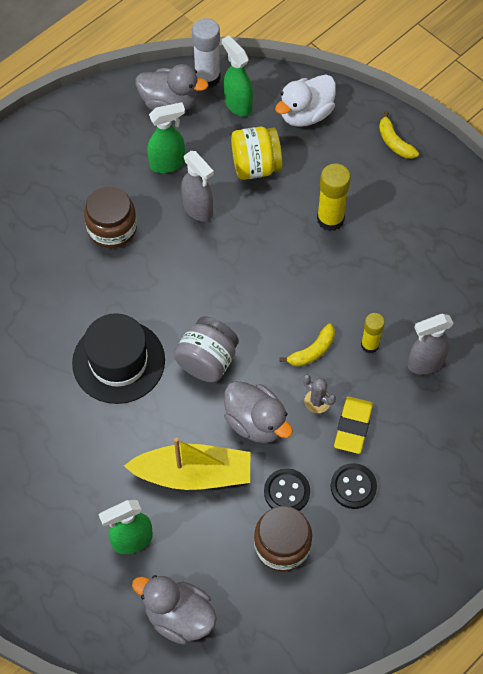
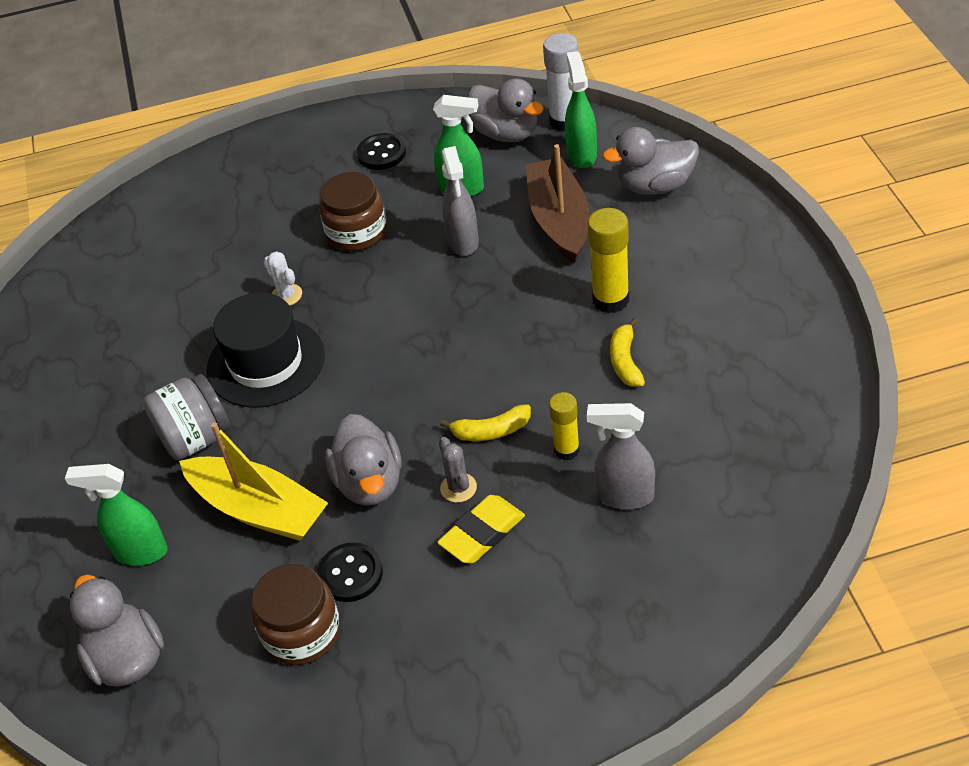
camera: 35 degrees right, 15 degrees down
grey jar [174,316,239,382] -> grey jar moved to [143,374,230,460]
yellow jar [231,127,282,180] -> brown boat [526,144,589,263]
white duck [275,74,336,127] -> grey duck [602,127,699,195]
black button [331,463,377,509] -> black button moved to [357,133,406,170]
yellow banana [379,111,419,159] -> yellow banana moved to [610,318,645,387]
none -> white cactus [263,251,302,306]

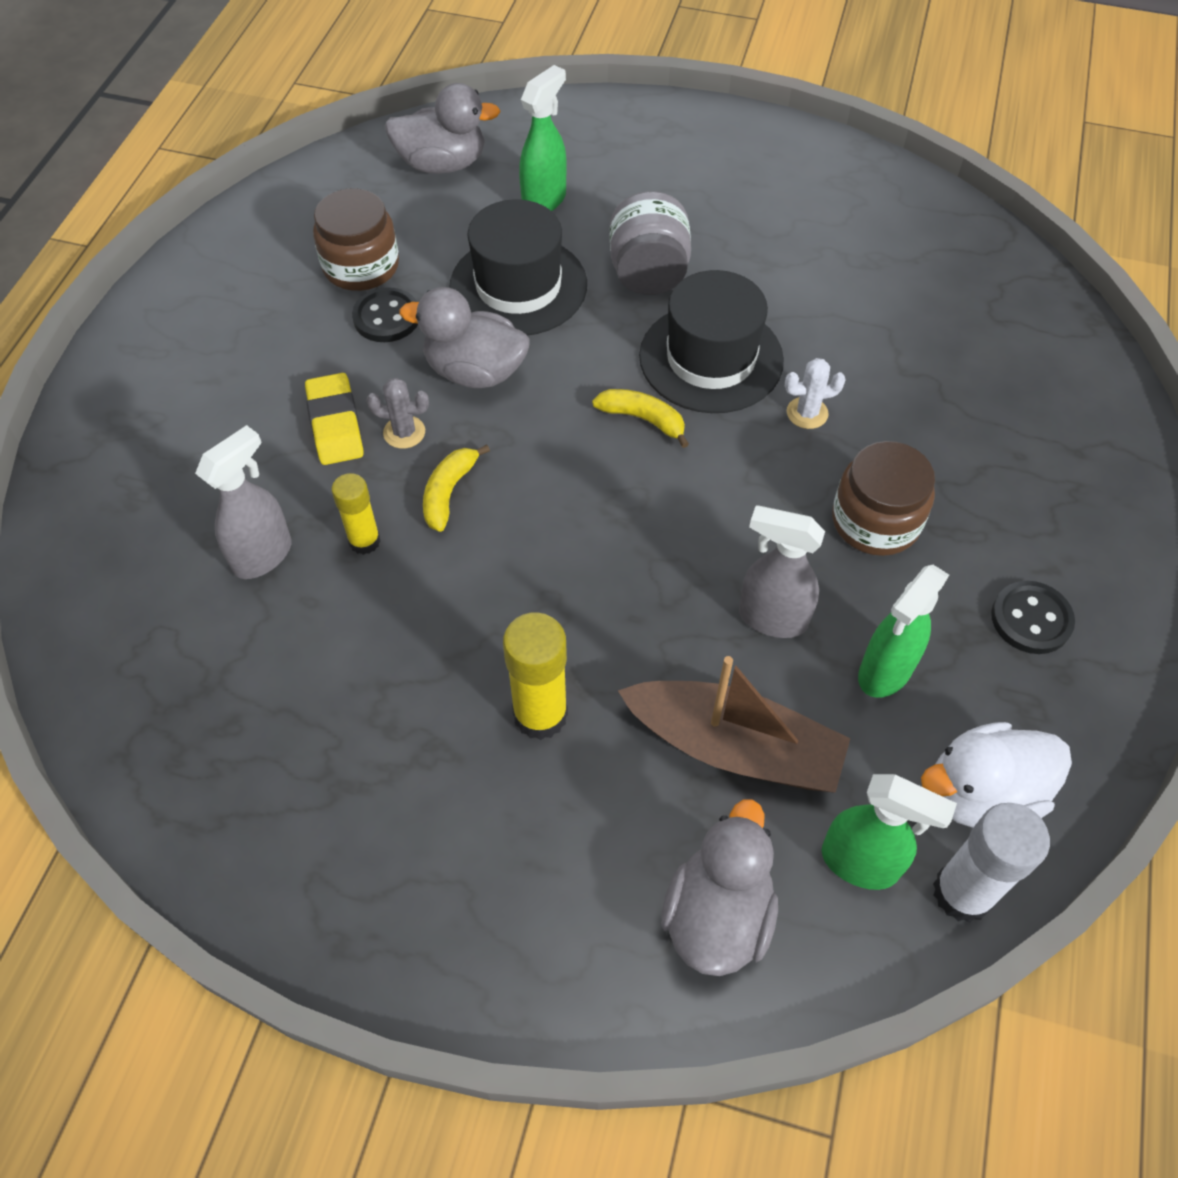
camera: 115 degrees right, 10 degrees up
yellow boat [179,422,328,541] -> black hat [449,200,587,336]
grey duck [468,78,544,142] -> white duck [921,722,1072,828]
yellow banana [610,318,645,387] -> yellow banana moved to [592,389,689,448]

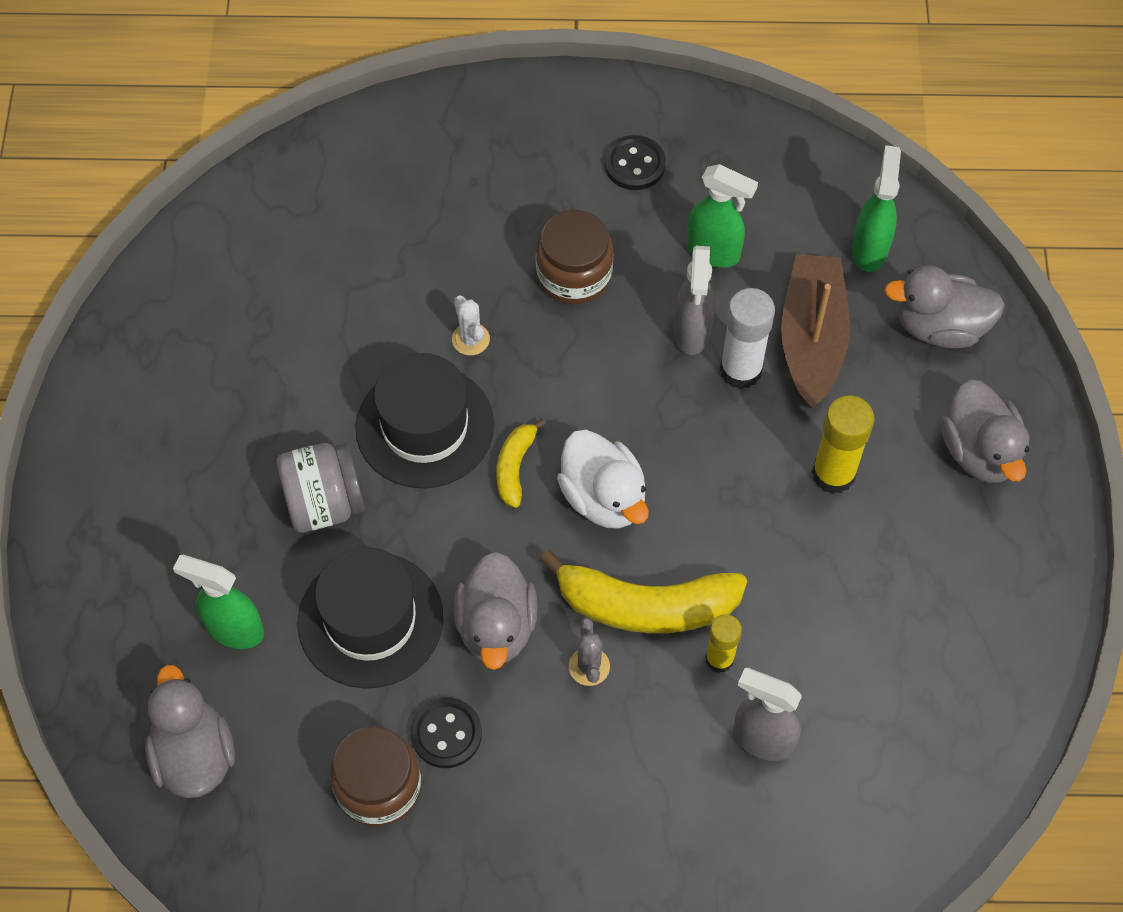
camera: 105 degrees left, 5 degrees up
yellow eraser [305,373,364,465] -> none
yellow banana [423,445,490,532] -> yellow banana [540,550,747,633], size x1.98
white duck [921,722,1072,828] -> white duck moved to [557,430,649,529]
white glue stick [933,803,1050,923] -> white glue stick moved to [720,288,775,389]
none -> grey duck [941,380,1030,483]

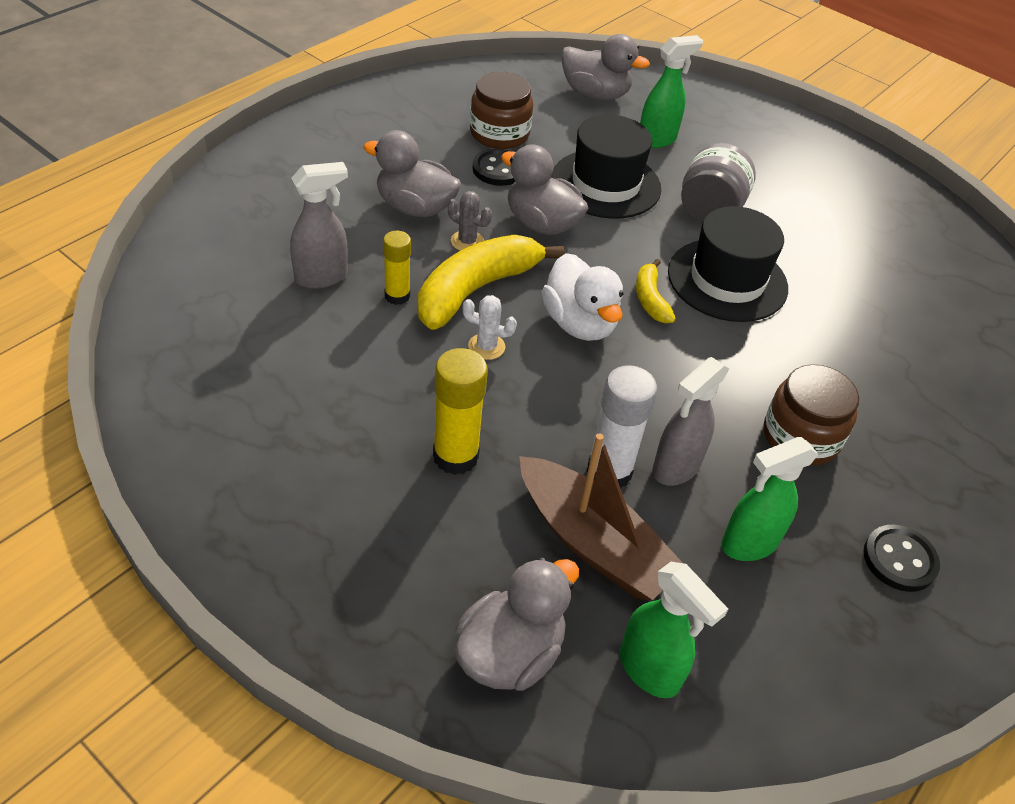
camera: 125 degrees right, 15 degrees down
white cactus [452,295,490,355] -> white cactus moved to [462,295,517,360]
yellow banana [496,419,546,508] -> yellow banana turned 150 degrees counterclockwise [636,259,676,323]
white duck [557,430,649,529] -> white duck turned 120 degrees counterclockwise [542,253,624,341]
grey spray bottle [674,246,715,355] -> grey spray bottle turned 90 degrees counterclockwise [652,357,729,486]
grey duck [941,380,1030,483] -> grey duck moved to [363,130,461,217]

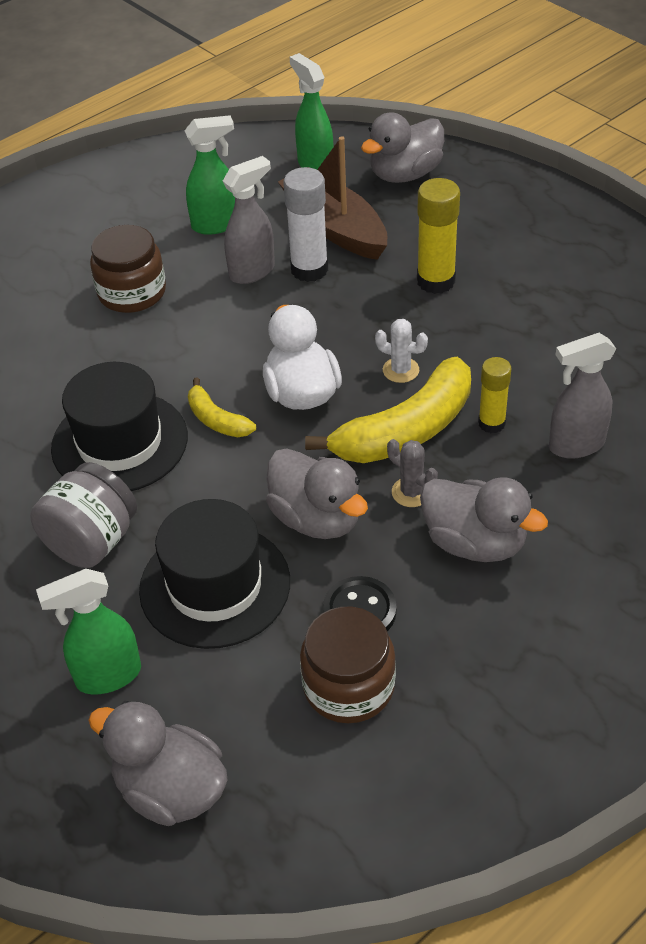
camera: 165 degrees left, 0 degrees up
yellow banana [636,259,676,323] -> yellow banana turned 135 degrees clockwise [188,377,256,437]
black button [863,524,940,592] -> none

